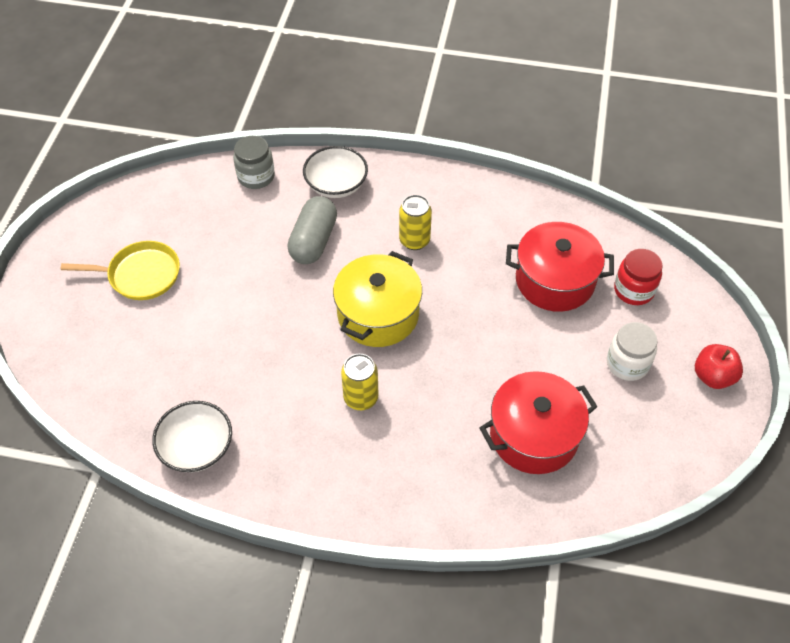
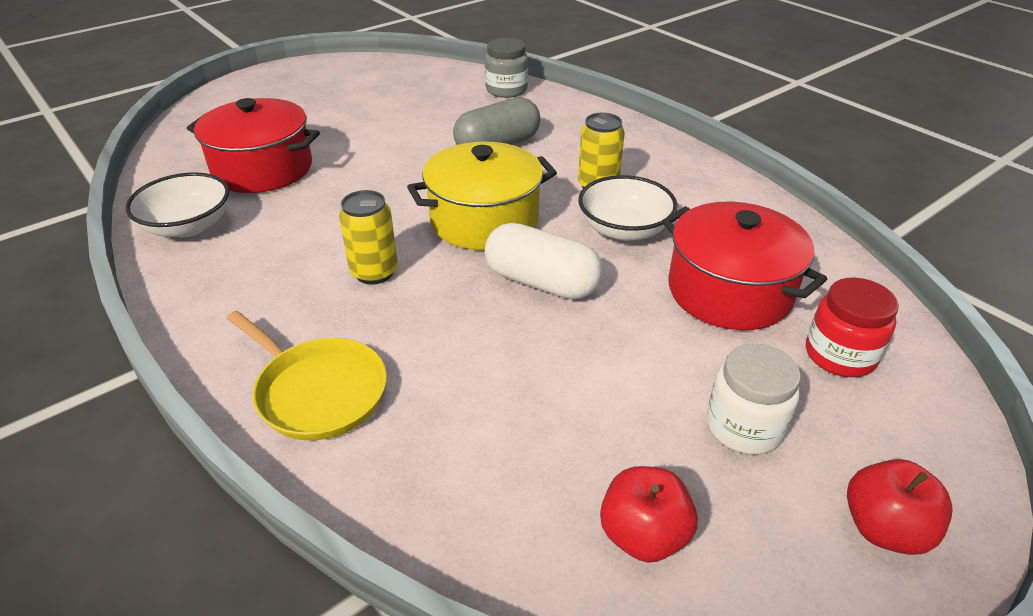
camera: 40 degrees right, 15 degrees down
yellow pan [61,241,180,300] -> yellow pan moved to [227,311,387,441]
white bowl [303,146,368,198] -> white bowl moved to [578,175,678,241]
red pot [479,371,598,474] -> red pot moved to [187,98,320,193]
none -> white capsule [485,223,603,300]
none -> red apple [600,466,698,563]

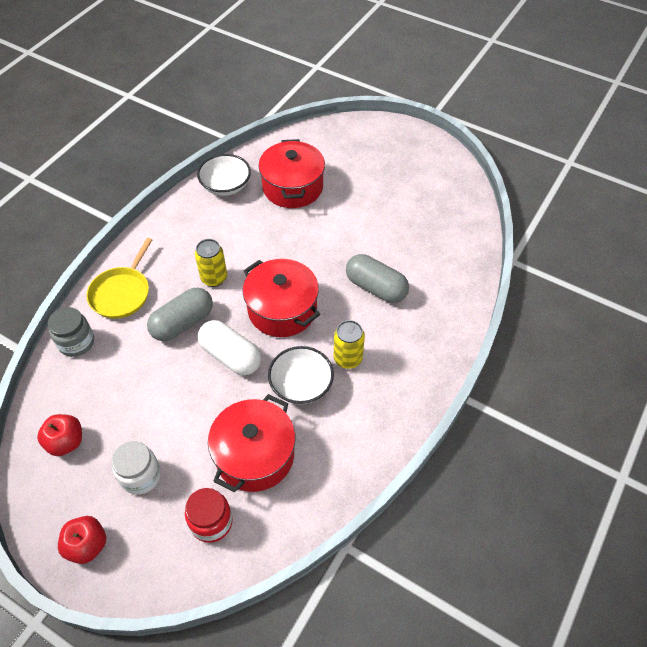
camera: 70 degrees right, 15 degrees up
yellow pot [407,141,557,250] -> red pot [243,259,320,337]
grey jar [485,38,528,98] -> grey jar moved to [48,307,94,357]
white capsule [485,223,603,300] -> white capsule turned 60 degrees counterclockwise [198,320,261,375]
none -> grey capsule [147,288,213,341]

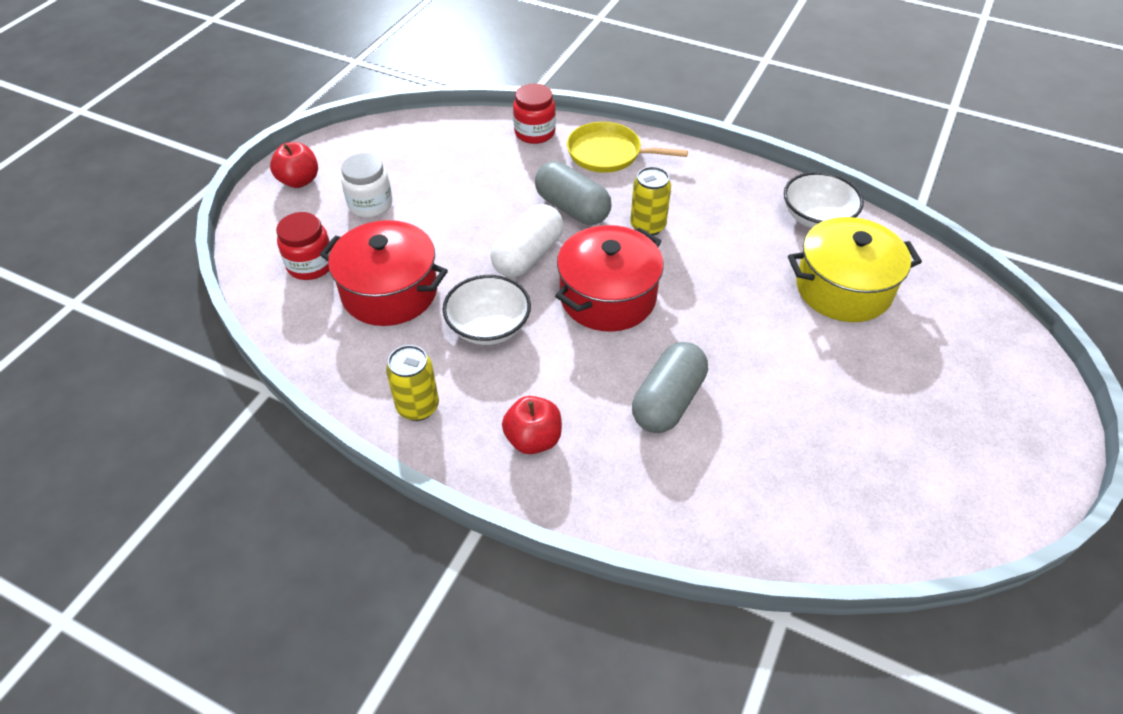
camera: 85 degrees right, 5 degrees down
red apple [37,414,82,456] -> red apple moved to [502,396,562,454]
grey jar [48,307,94,357] -> red jar [513,84,556,144]
red pot [259,139,325,208] -> yellow pot [788,217,922,322]
yellow can [334,320,365,369] -> yellow can moved to [386,345,439,421]

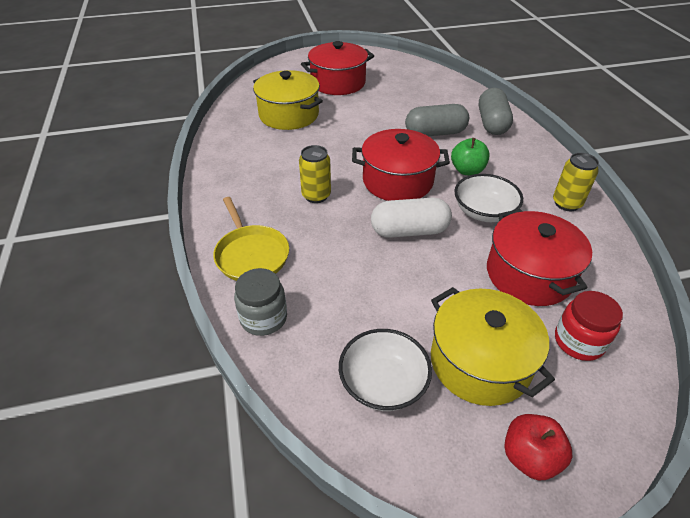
camera: 130 degrees left, 5 degrees down
white jar [341,153,392,218] -> yellow pot [431,287,555,406]
red apple [502,396,562,454] -> none
red jar [513,84,556,144] -> grey jar [234,268,287,336]
grey capsule [535,161,612,225] -> grey capsule moved to [479,88,513,135]
white bowl [784,172,864,228] -> white bowl moved to [339,329,432,411]
none -> red pot [301,41,374,95]
none -> green apple [451,138,490,176]

